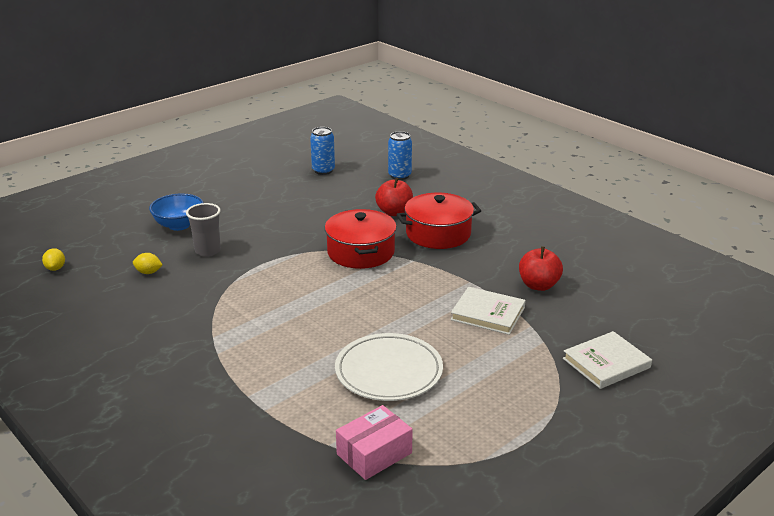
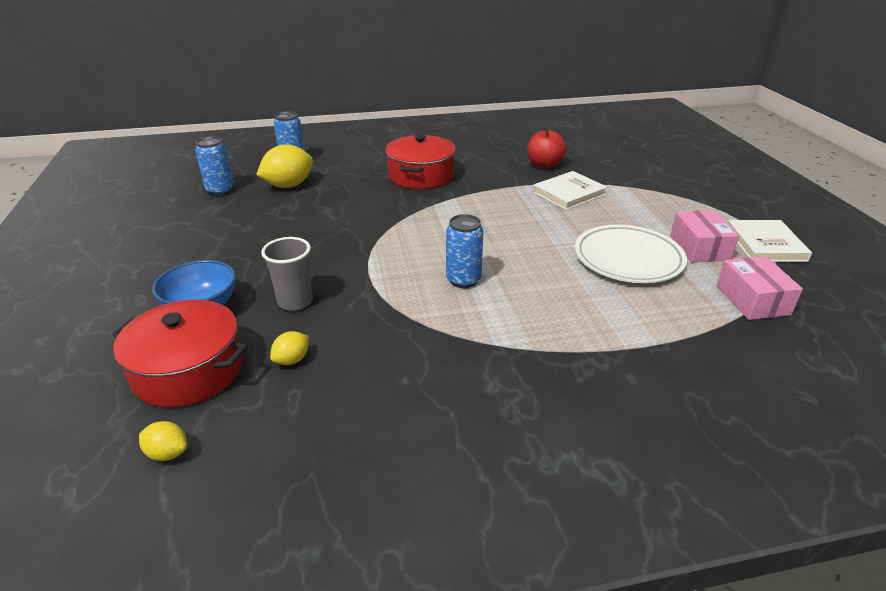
camera: 60 degrees left, 5 degrees up
red pot [325,209,397,269] -> red pot moved to [112,300,247,407]
red apple [375,178,413,216] -> none
white book [563,331,652,389] -> white book moved to [728,220,812,262]
none -> yellow lemon [256,144,313,188]
none -> blue can [446,214,483,288]
none -> pink box [670,210,739,262]

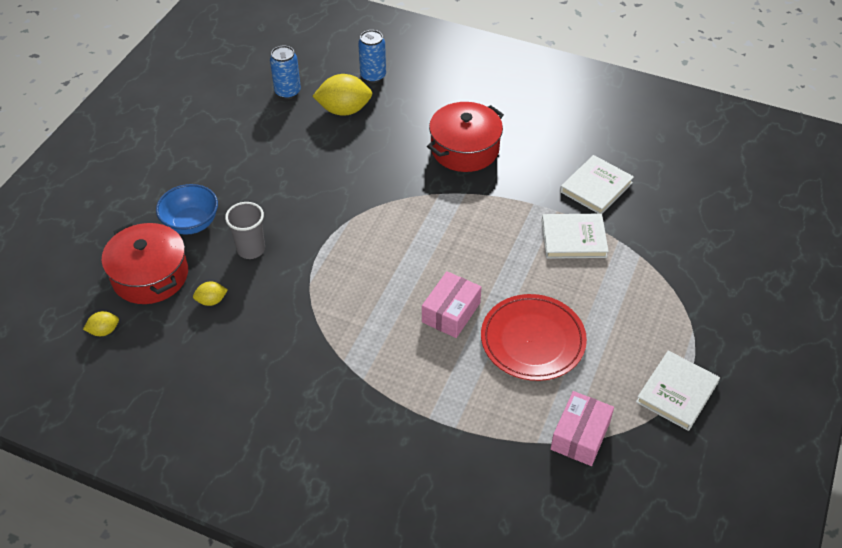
camera: 35 degrees right, 15 degrees up
yellow lemon [139,421,187,461] -> yellow lemon turned 75 degrees counterclockwise [83,311,119,336]
blue can [446,214,483,288] -> none
red apple [527,127,566,168] -> white book [560,155,634,214]
white plate [575,225,687,283] -> red plate [481,294,587,381]
pink box [670,210,739,262] -> pink box moved to [422,271,482,338]

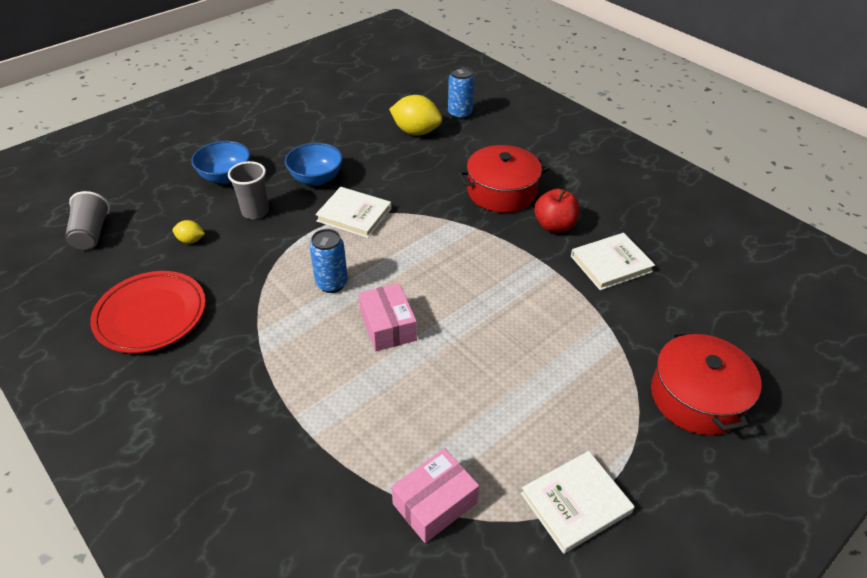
camera: 25 degrees right, 5 degrees down
yellow lemon [83,311,119,336] -> grey cup [65,191,110,250]
red pot [102,223,188,304] -> red pot moved to [651,329,761,435]
blue can [270,45,301,99] -> blue can moved to [309,229,348,293]
pink box [422,271,482,338] -> pink box turned 75 degrees counterclockwise [359,283,417,351]
red plate [481,294,587,381] -> red plate moved to [90,271,206,353]
white book [542,214,609,259] -> white book moved to [315,187,392,238]
none -> blue bowl [285,143,343,186]
none -> red apple [534,189,580,233]

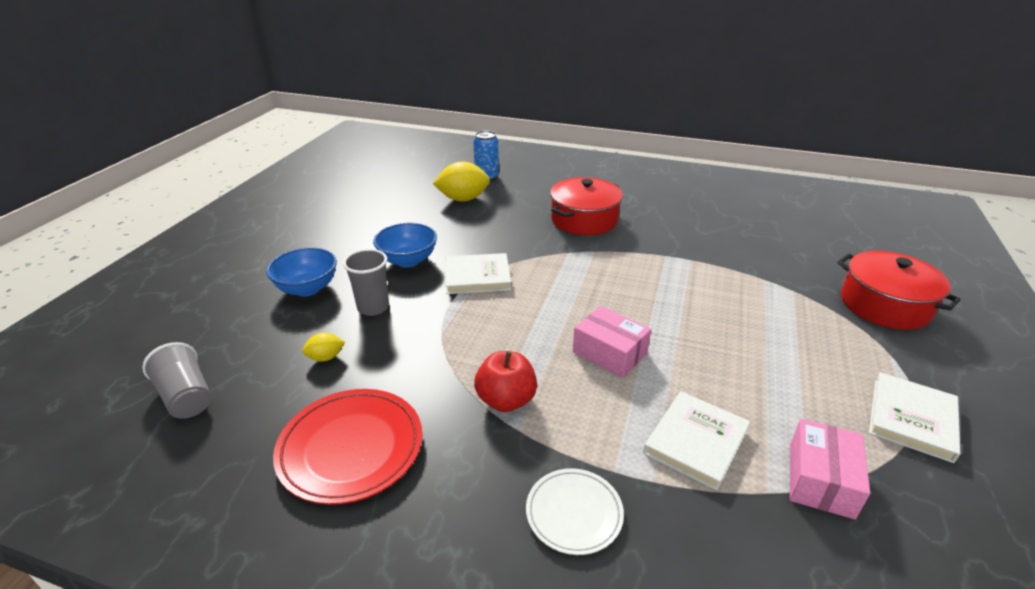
camera: 30 degrees left, 10 degrees down
blue can [309,229,348,293] -> none
red apple [534,189,580,233] -> red apple moved to [474,351,537,412]
white book [571,233,655,290] -> white book moved to [643,391,750,490]
none -> white plate [526,468,624,555]

